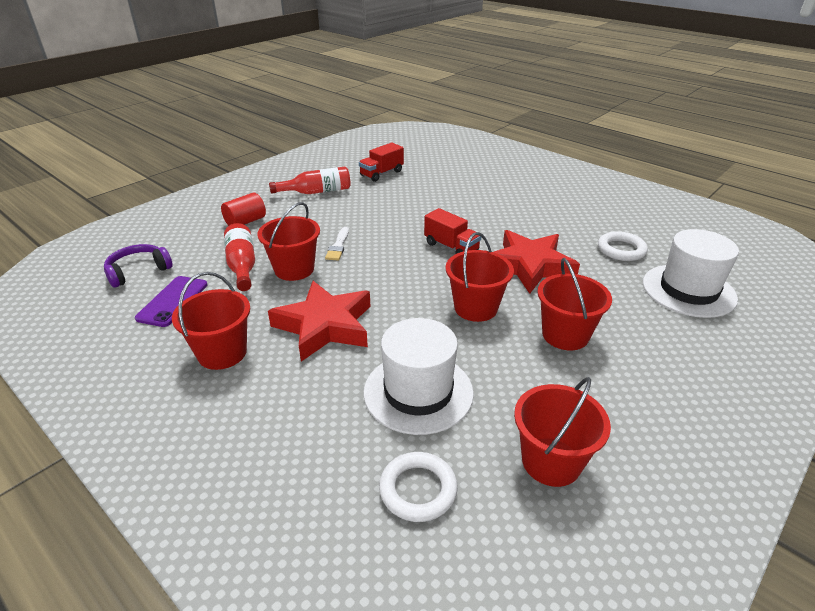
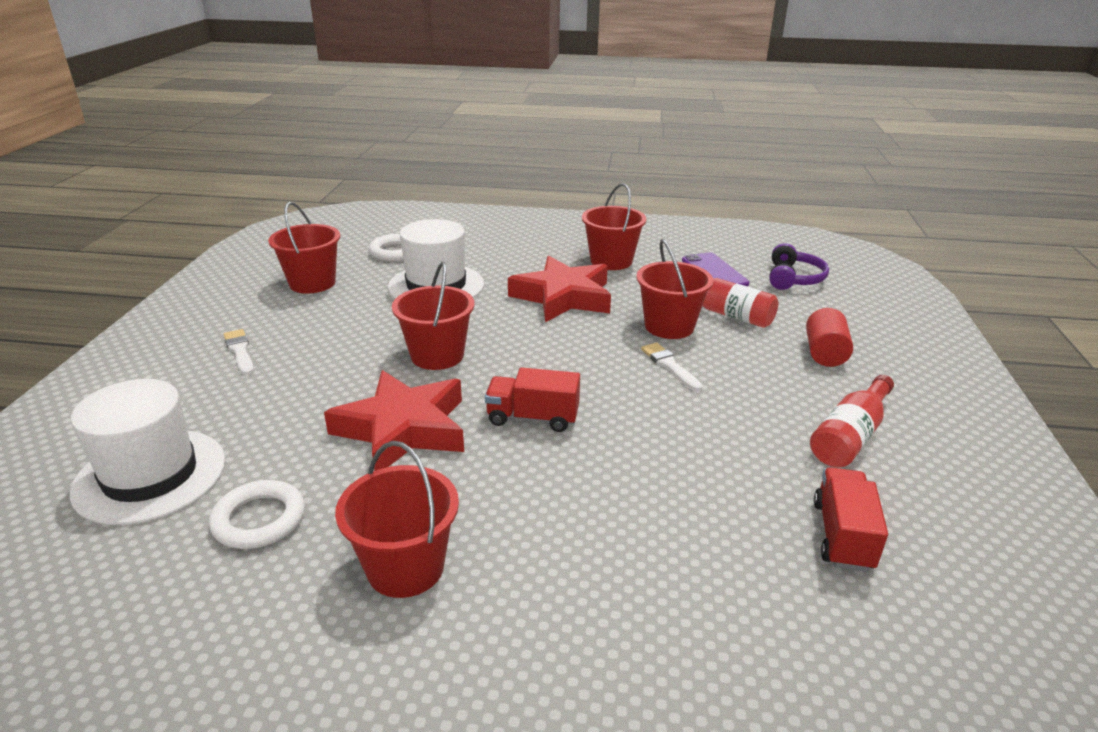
camera: 145 degrees right, 5 degrees down
red bucket [537,258,612,350] -> red bucket moved to [335,441,459,598]
none -> white brush [224,329,254,375]

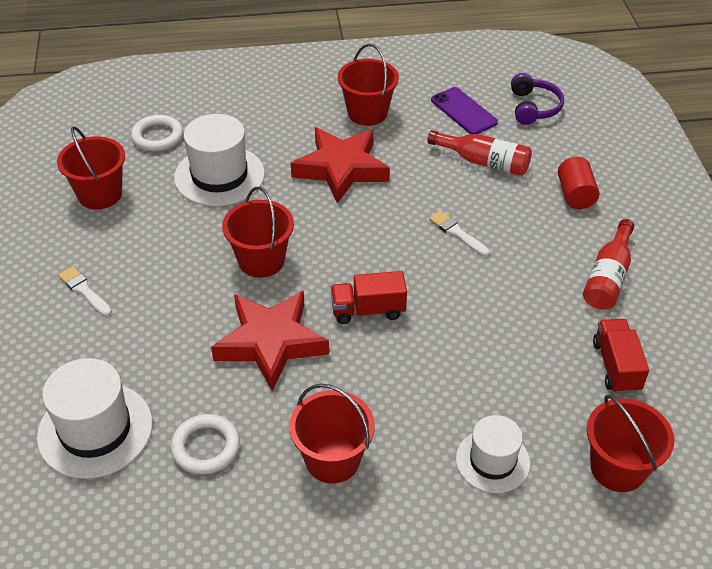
camera: 15 degrees left, 15 degrees up
red bucket [636,239,713,339] -> red bucket moved to [587,394,674,492]
none -> white hat [456,415,530,493]

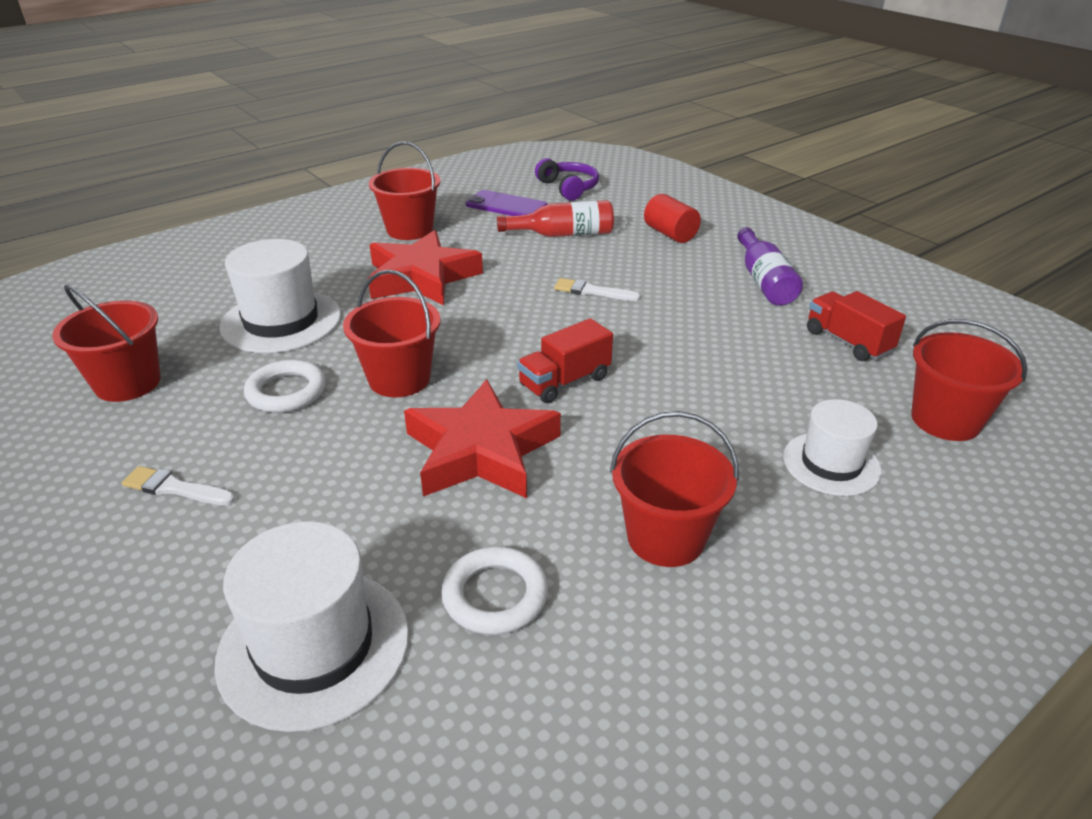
camera: 30 degrees left, 10 degrees down
white ring [131,115,183,151] -> white ring moved to [244,360,326,413]
red bottle [583,219,634,310] -> purple bottle [737,227,803,306]

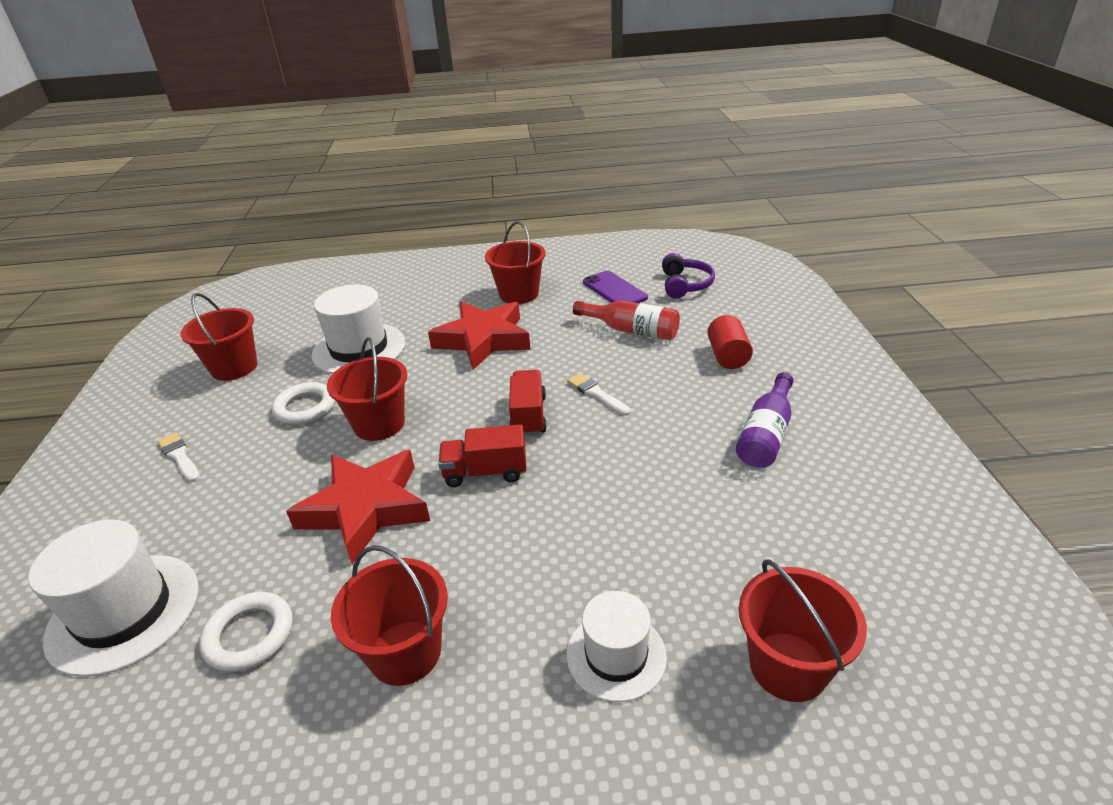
camera: 35 degrees right, 0 degrees up
red truck [807,291,906,361] -> red truck moved to [509,370,547,436]

